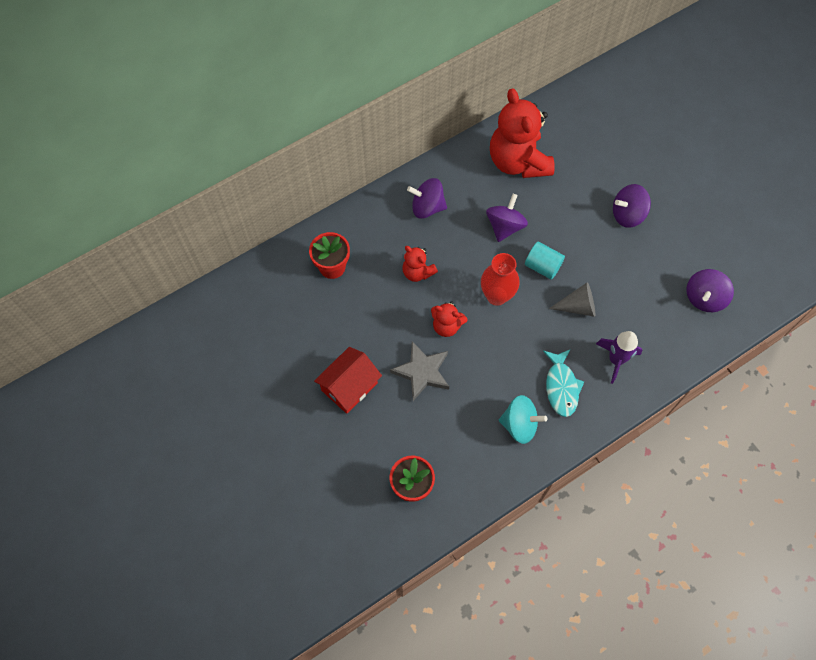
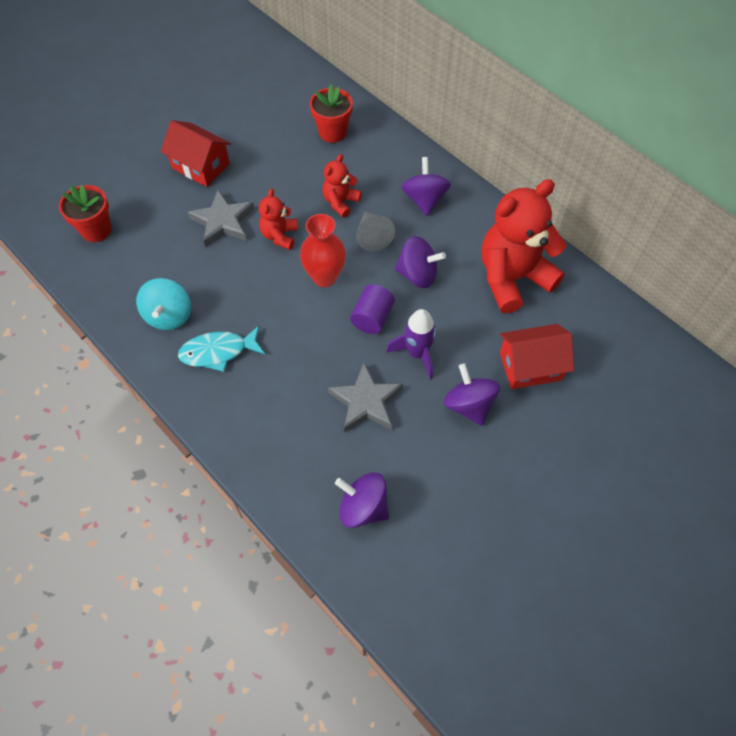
camera: 80 degrees right, 5 degrees down
turquoise cylinder [525,241,565,280] -> purple cylinder [350,284,395,334]
grey cone [549,282,595,317] -> grey cone moved to [356,211,395,251]
purple rocket [596,331,642,384] -> purple rocket moved to [386,309,436,379]
none -> grey star [328,363,403,432]
none -> red house [500,324,574,389]

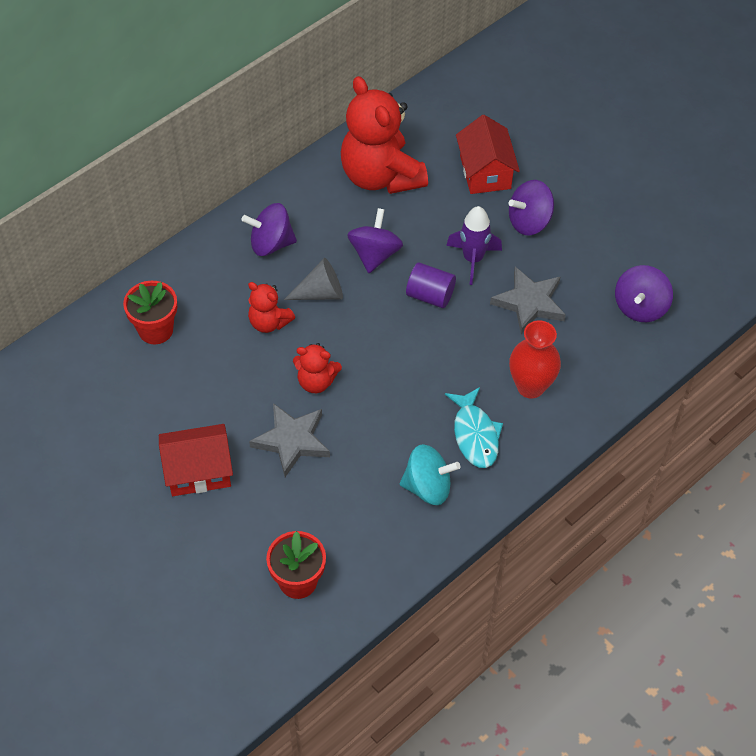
camera: 90 degrees left, 5 degrees down
red house [161,120,231,187] -> red house turned 45 degrees clockwise [159,424,233,496]
red vase [300,214,346,287] -> red vase moved to [509,320,561,399]

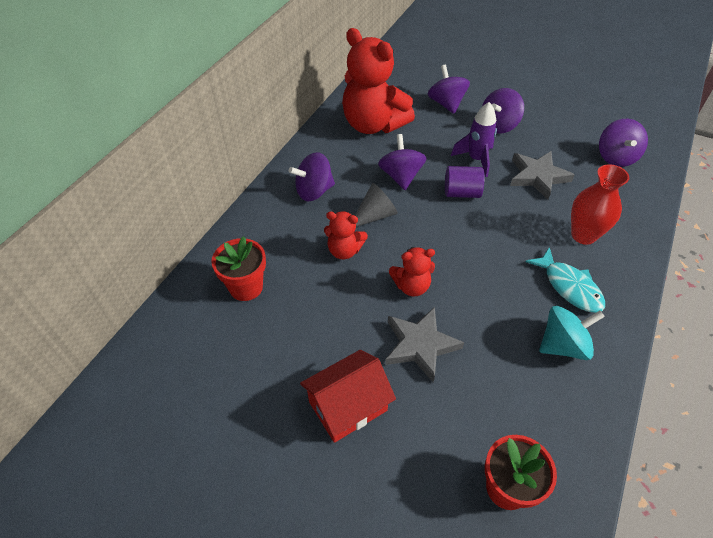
camera: 20 degrees left, 5 degrees down
red house [456,115,520,194] -> purple spinning top [428,65,470,114]

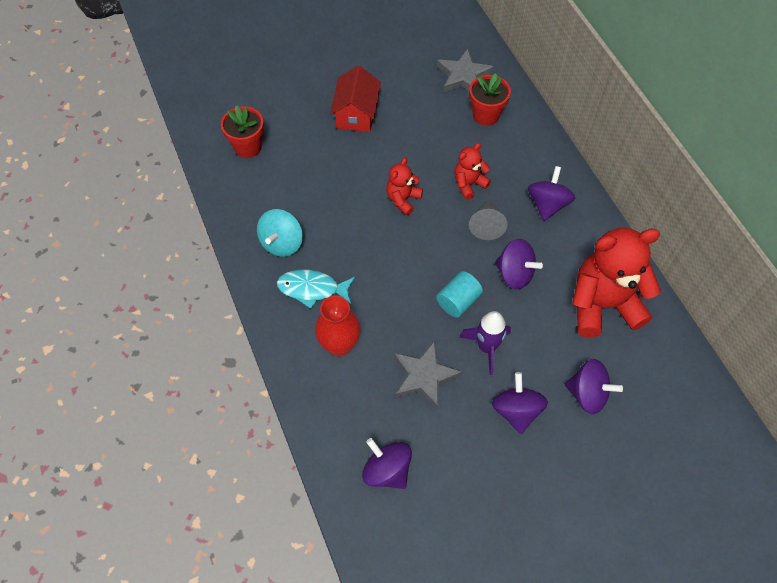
camera: 130 degrees right, 10 degrees up
grey star [385,307,464,382] -> grey star moved to [437,48,494,92]
purple cylinder [445,166,484,198] -> turquoise cylinder [436,271,483,318]

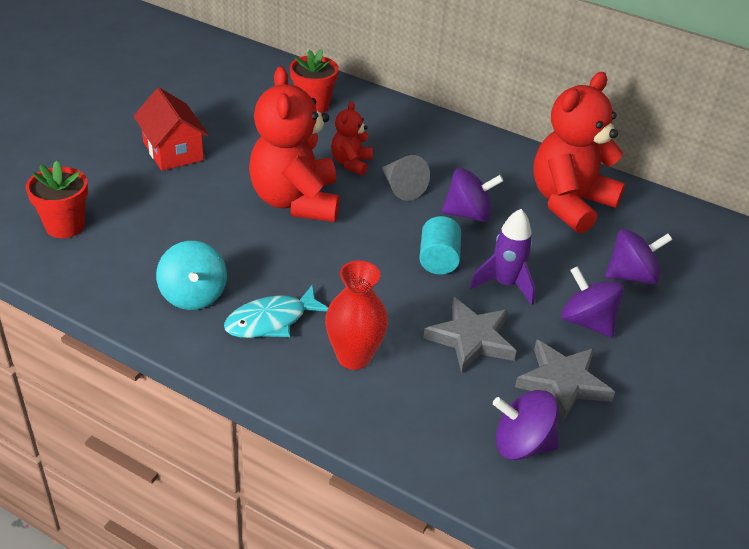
camera: 40 degrees left, 20 degrees down
red teddy bear [386,158,423,215] -> red teddy bear [249,66,340,222], size x2.05
grey star [437,48,494,92] -> grey star moved to [515,340,615,421]
purple spinning top [528,166,575,221] -> none

